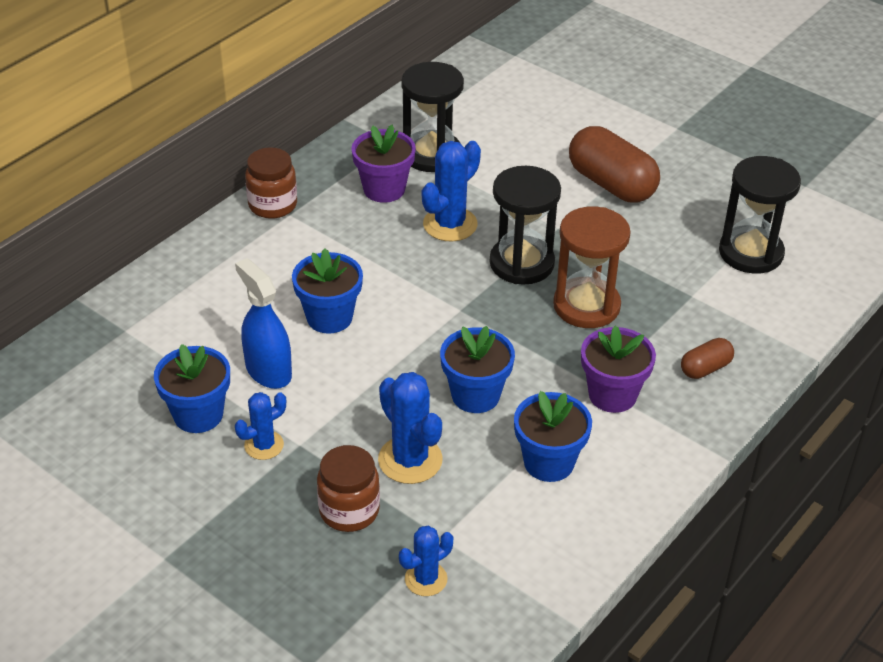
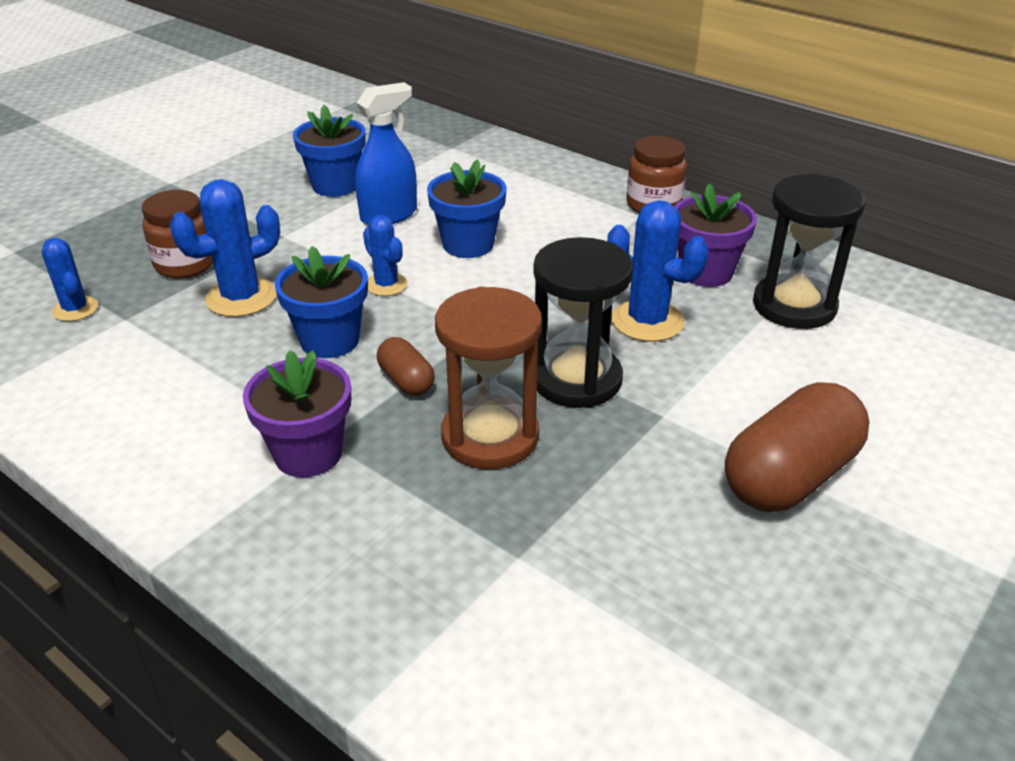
camera: 90 degrees right, 5 degrees down
blue cactus [235,392,286,460] -> blue cactus moved to [363,215,408,296]
blue flower pot [514,391,592,482] -> none
brown capsule [681,338,734,379] -> brown capsule moved to [377,337,435,396]
black hourglass [719,156,801,274] -> none

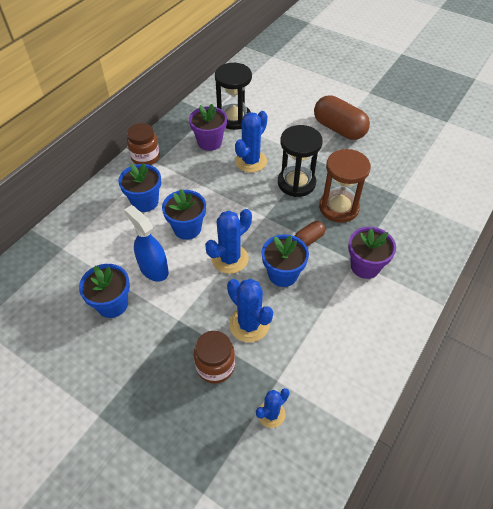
camera: 95 degrees left, 15 degrees up
blue cactus [363,215,408,296] -> blue cactus [205,209,252,274], size x1.62
none -> blue flower pot [118,163,161,212]

